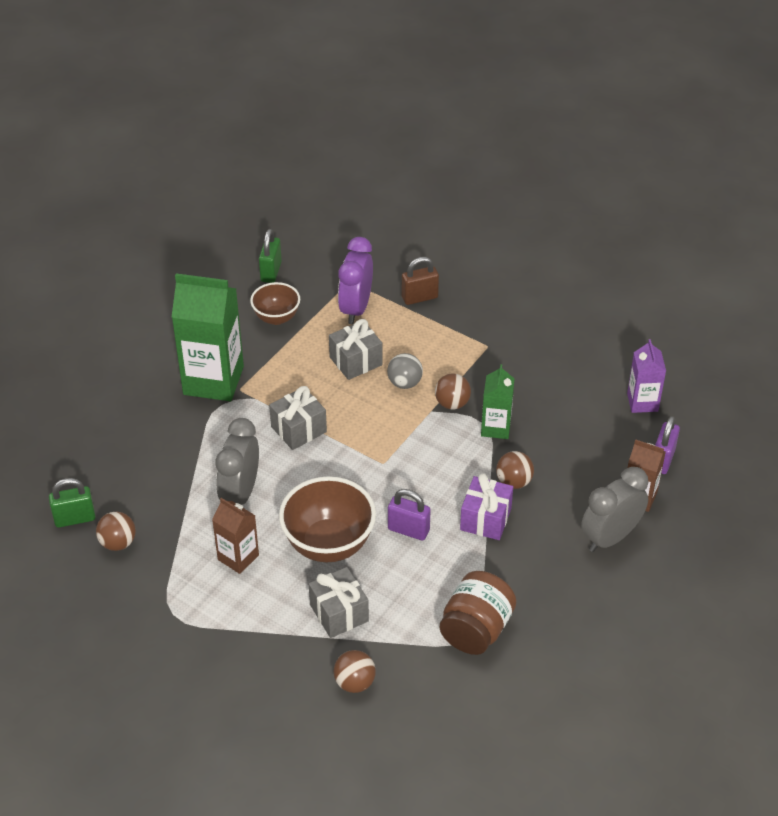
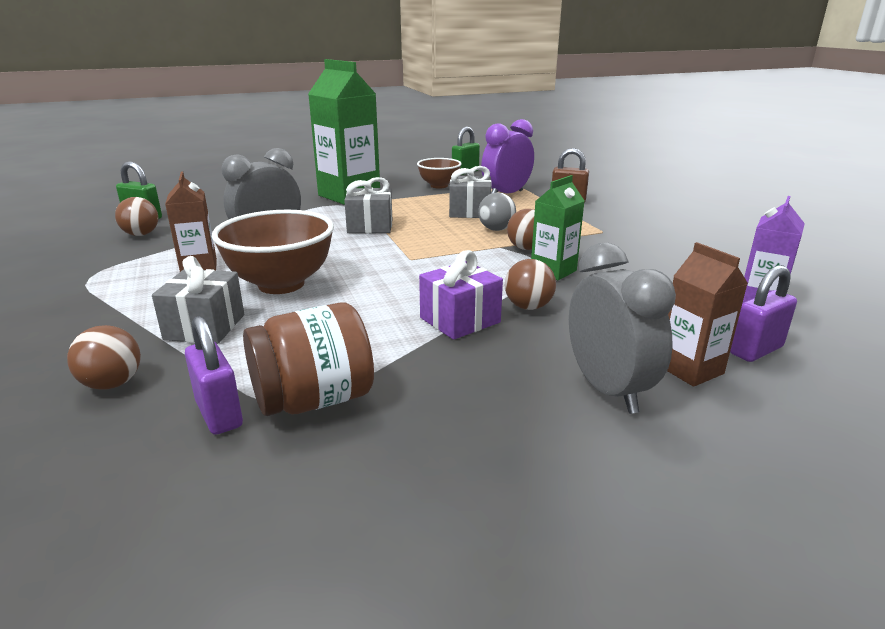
camera: 35 degrees right, 20 degrees down
purple padlock [388,489,431,541] -> purple padlock moved to [185,316,243,435]
grey clock [581,467,648,552] -> grey clock turned 75 degrees clockwise [569,243,676,414]

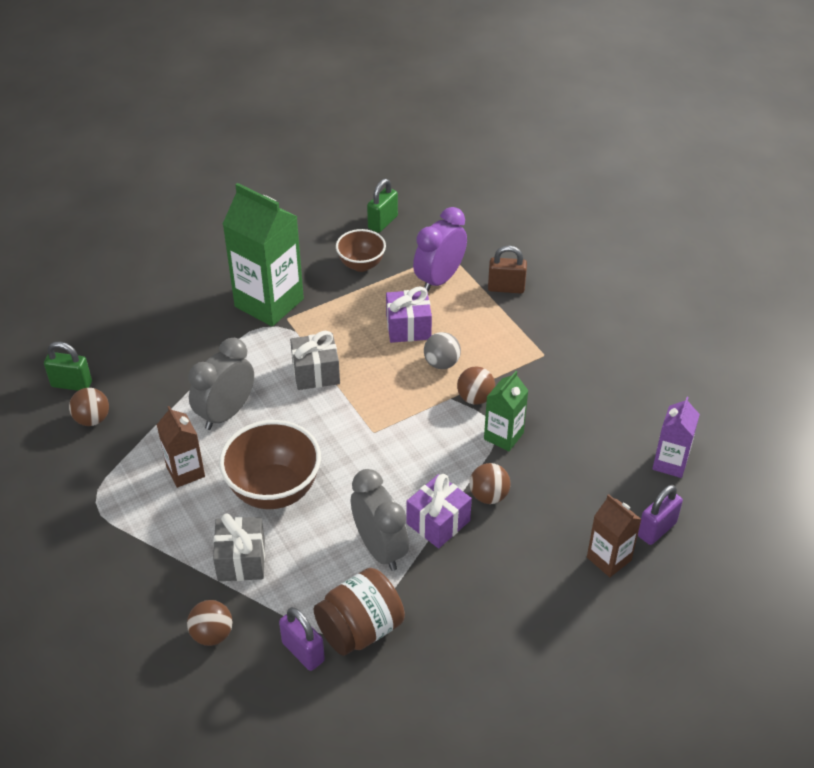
camera: 10 degrees left, 20 degrees up
grey gift [449,166,492,218] -> purple gift [386,287,432,343]
grey clock [569,243,676,414] -> grey clock moved to [351,469,409,571]

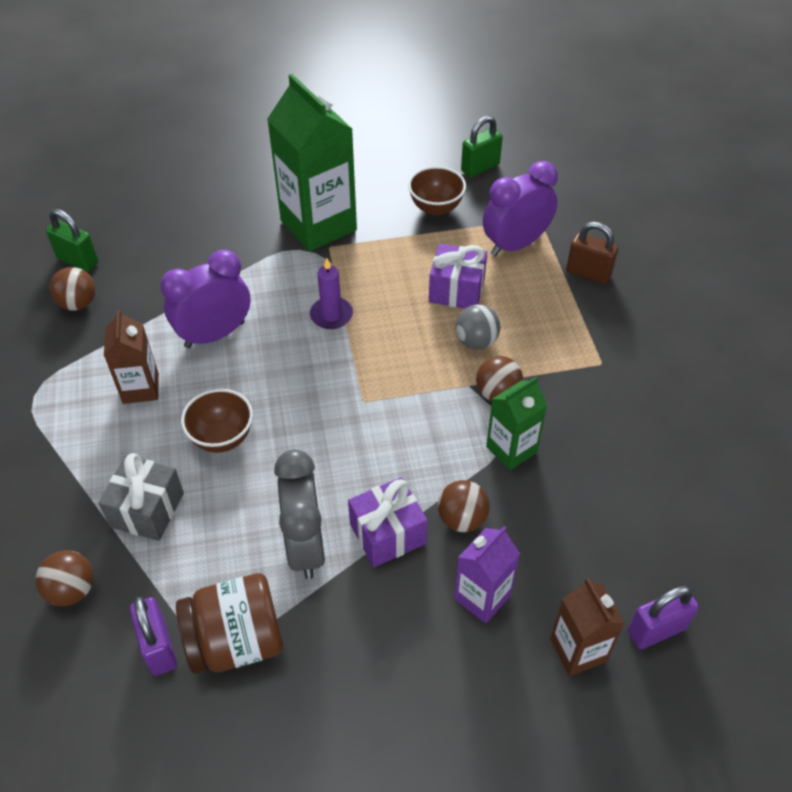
camera: 20 degrees right, 5 degrees up
grey clock [189,338,254,430] -> purple clock [161,250,251,348]
brown bowl [219,420,321,509] -> brown bowl [181,389,253,453], size x0.60
grey gift [290,331,340,390] -> purple candle [310,258,353,329]
purple carton [652,397,700,478] -> purple carton moved to [454,526,520,623]

